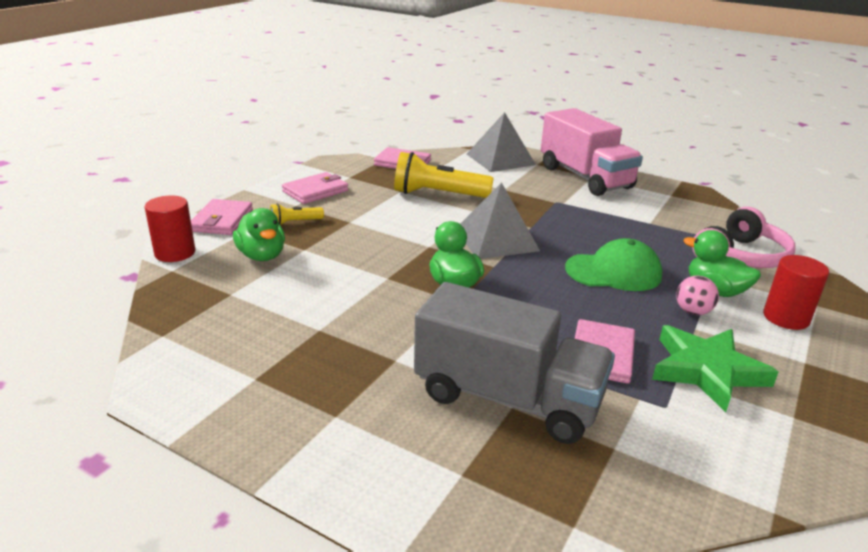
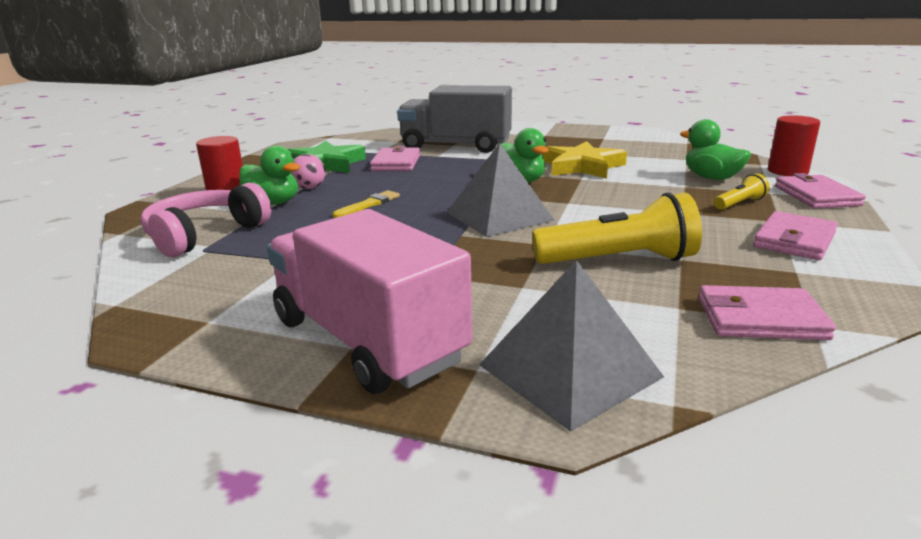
camera: 170 degrees right, 5 degrees down
green cap [565,238,662,291] -> yellow brush [332,190,400,218]
none -> yellow star [543,141,627,179]

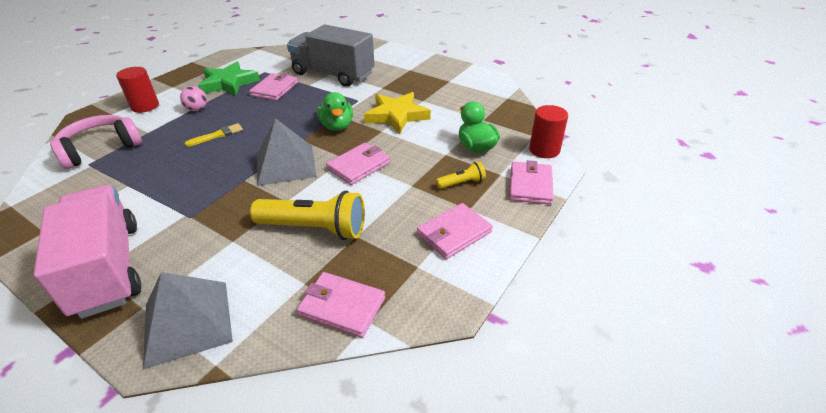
camera: 15 degrees right, 15 degrees up
green duck [239,145,300,205] -> none
none -> pink wallet [326,143,390,185]

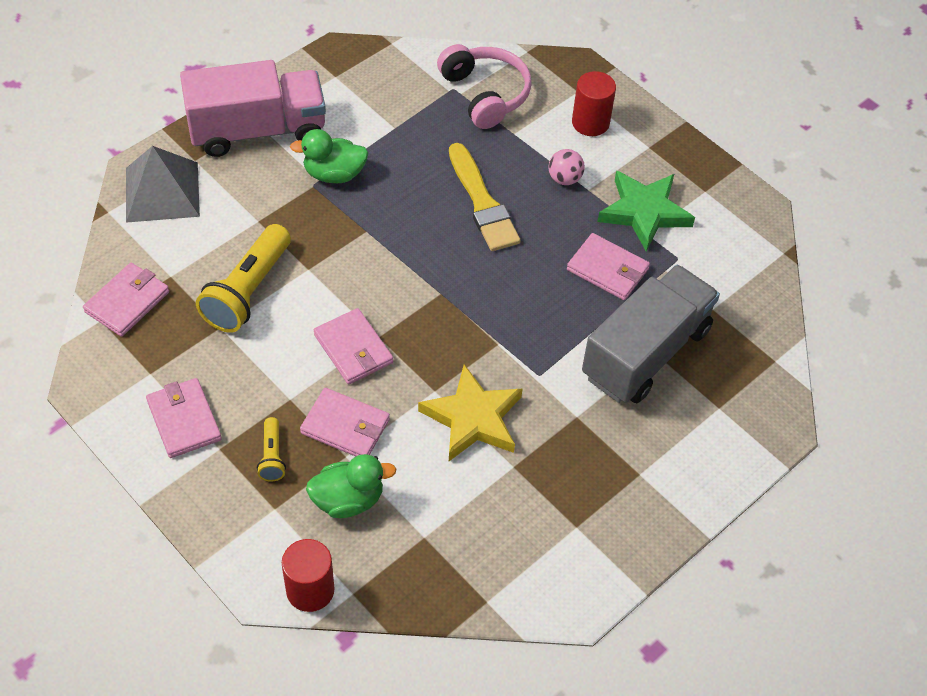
camera: 100 degrees right, 15 degrees up
yellow brush [184,123,243,147] -> yellow brush [449,143,521,251], size x1.82
grey pyramid [257,118,317,186] -> none
green duck [317,92,353,131] -> green duck moved to [290,129,368,183]
pink wallet [509,160,554,205] -> pink wallet moved to [300,388,390,456]

